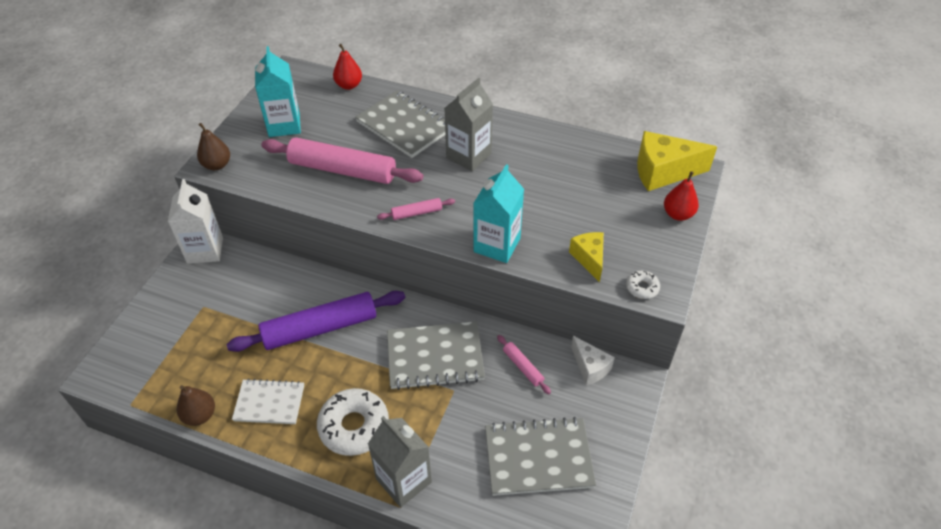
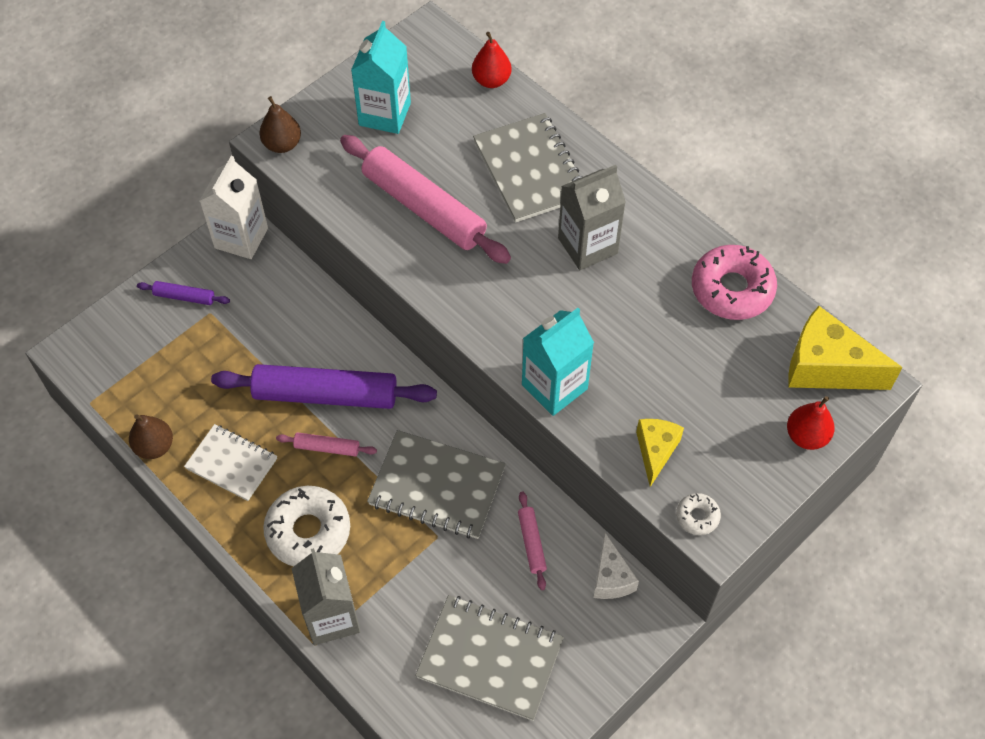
camera: 25 degrees right, 10 degrees up
pink rolling pin [377,198,455,220] -> pink rolling pin moved to [276,432,377,457]
none -> purple rolling pin [137,281,230,305]
none -> pink donut [692,245,777,320]

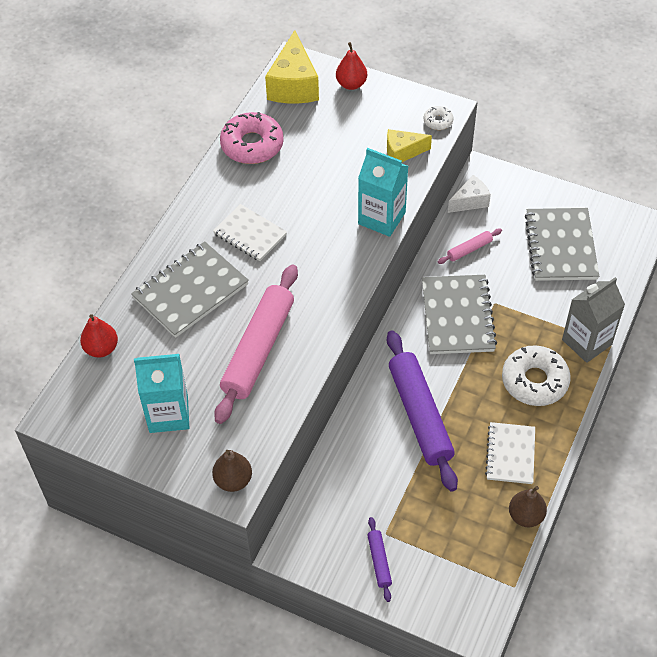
camera: 110 degrees left, 5 degrees down
white carton [199,156,268,259] -> none
pink rolling pin [276,432,377,457] -> none
grey carton [558,165,626,270] -> white notebook [213,204,287,261]

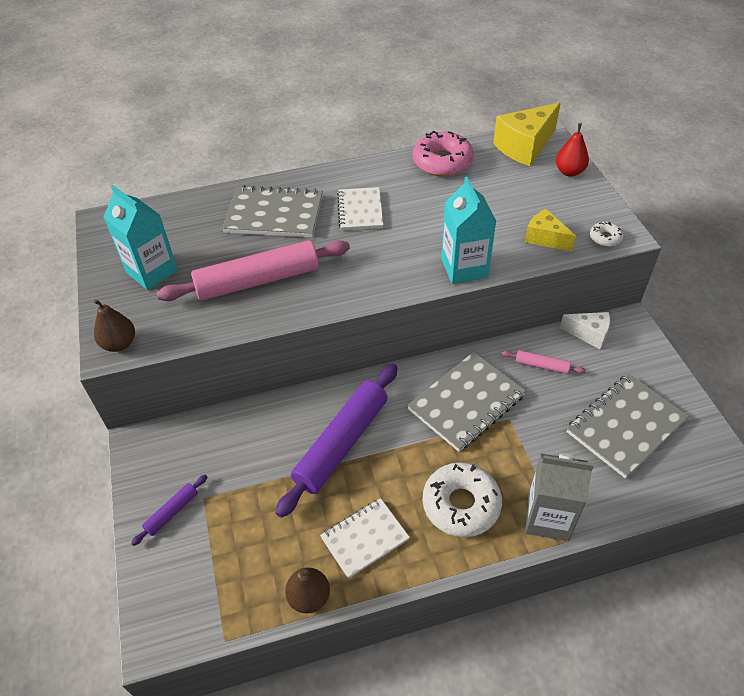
camera: 50 degrees right, 5 degrees down
red pear [80,314,118,358] -> none

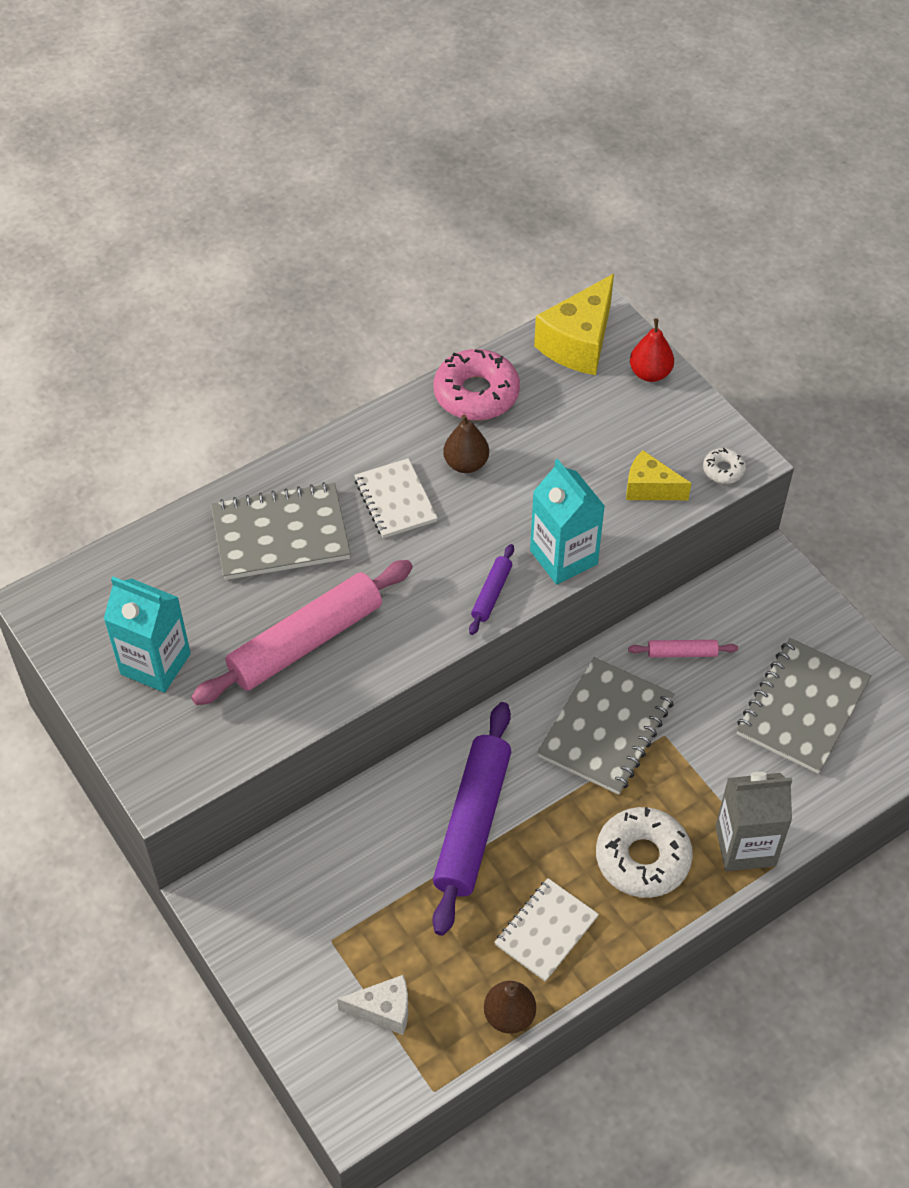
camera: 20 degrees left, 5 degrees up
brown pear [94,299,135,352] -> brown pear moved to [443,414,489,473]
purple rolling pin [131,475,207,546] -> purple rolling pin moved to [469,544,514,635]
white cheese [560,312,610,349] -> white cheese moved to [337,975,408,1035]

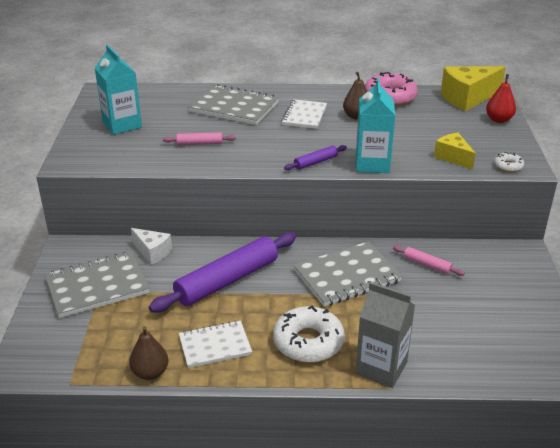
camera: 35 degrees right, 20 degrees down
pink rolling pin [191,560,413,705] -> pink rolling pin [163,132,236,145], size x0.45
white cheese [337,975,408,1035] -> white cheese moved to [131,228,172,265]
grey notebook [737,638,872,774] -> grey notebook moved to [45,252,150,318]

